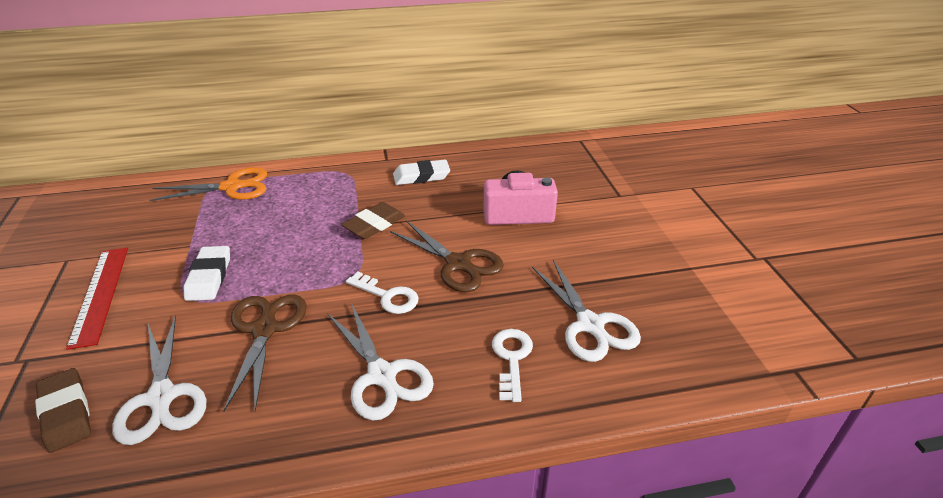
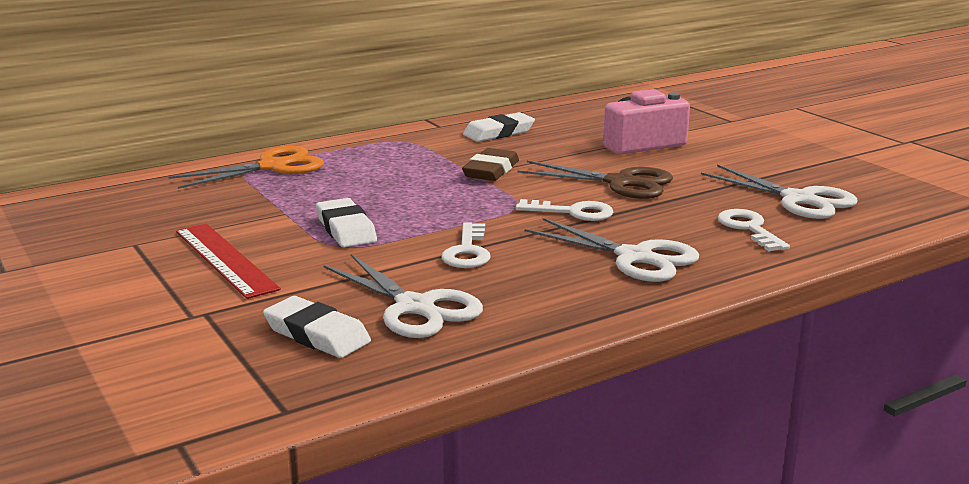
camera: 20 degrees left, 15 degrees down
brown eraser [35,368,91,453] -> white eraser [263,296,371,358]
brown scissors [223,295,307,412] -> white key [441,222,490,268]

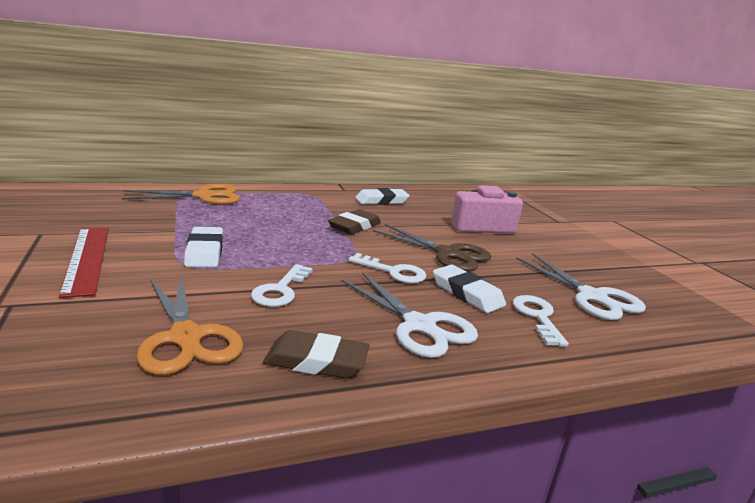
camera: 10 degrees right, 0 degrees up
white eraser [263,296,371,358] -> white eraser moved to [433,265,506,313]
white scissors [323,254,483,338] -> orange scissors [137,275,243,375]
none -> brown eraser [263,330,370,378]

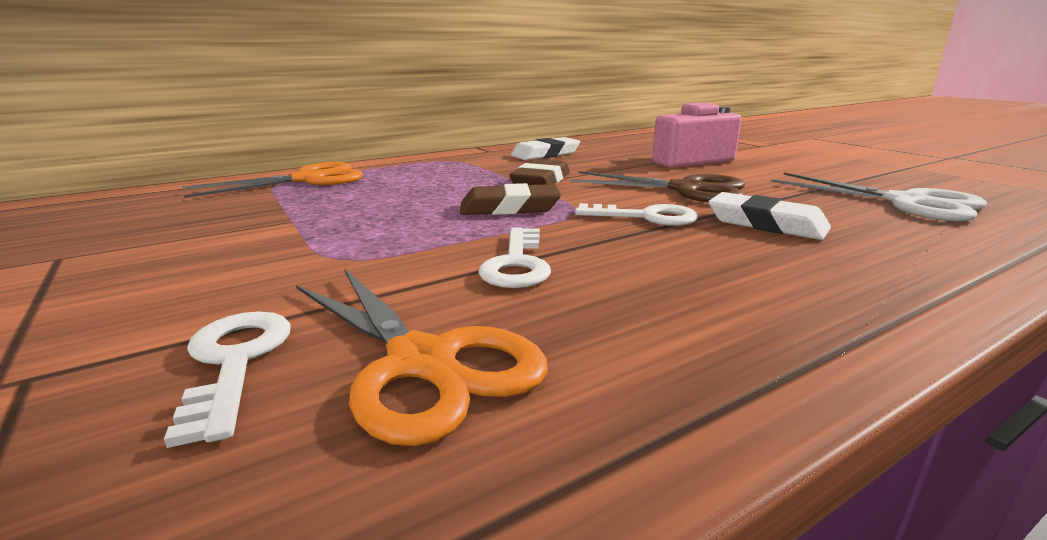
camera: 10 degrees left, 0 degrees up
red ruler [59,228,109,298] -> none
white eraser [184,227,223,267] -> none
brown eraser [263,330,370,378] -> brown eraser moved to [460,183,561,215]
white scissors [341,272,478,358] -> none
white key [513,295,569,347] -> white key moved to [164,311,291,448]

